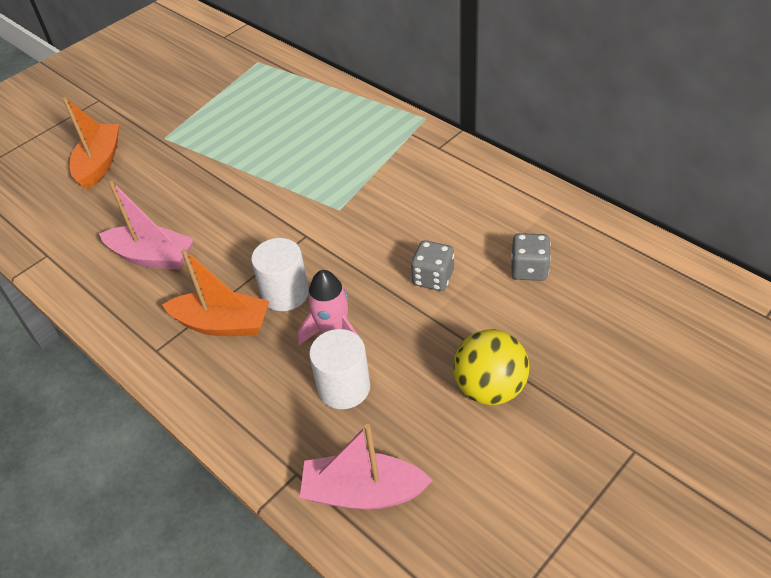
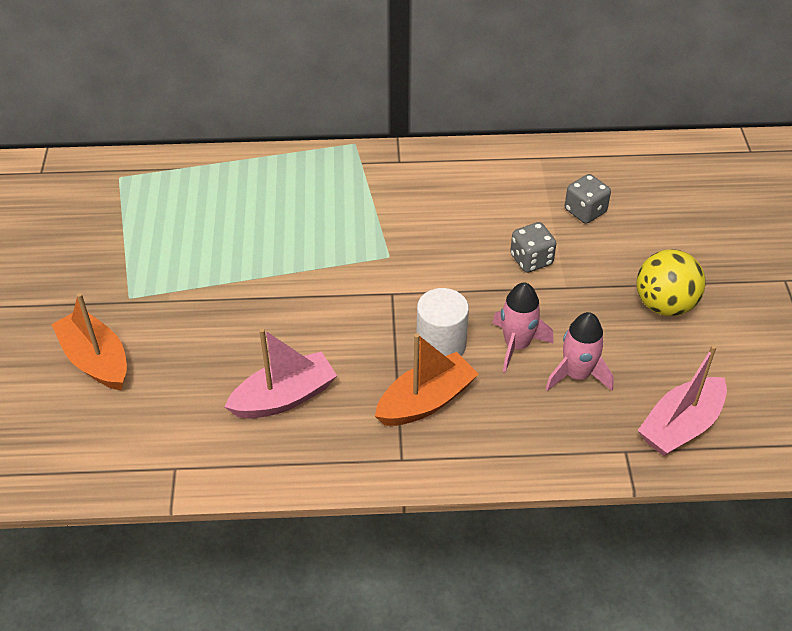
camera: 50 degrees left, 0 degrees up
white cylinder [309,329,370,409] -> pink rocket [546,312,614,391]

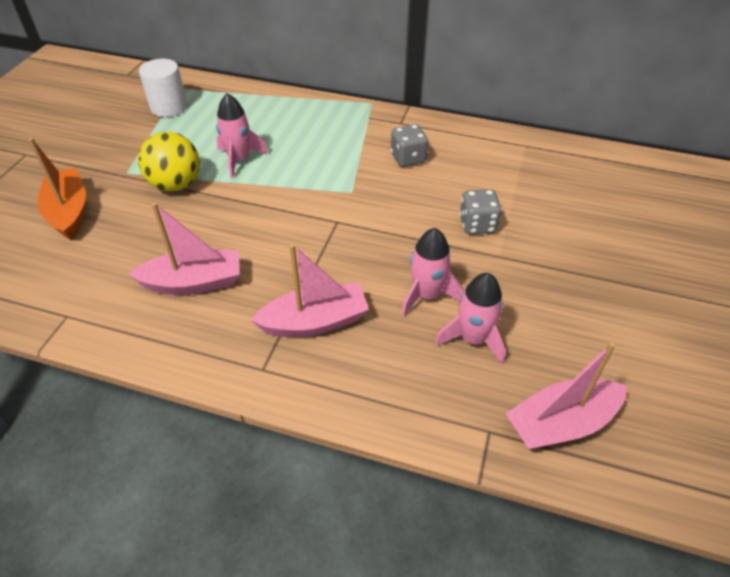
camera: 20 degrees right, 0 degrees up
orange boat [375,333,479,426] -> pink boat [251,244,369,337]
white cylinder [417,288,469,356] -> white cylinder moved to [139,59,187,117]
grey dice [565,174,611,224] -> grey dice moved to [391,124,428,167]
yellow ball [637,249,706,316] -> yellow ball moved to [138,132,200,192]
none -> pink rocket [216,93,269,179]

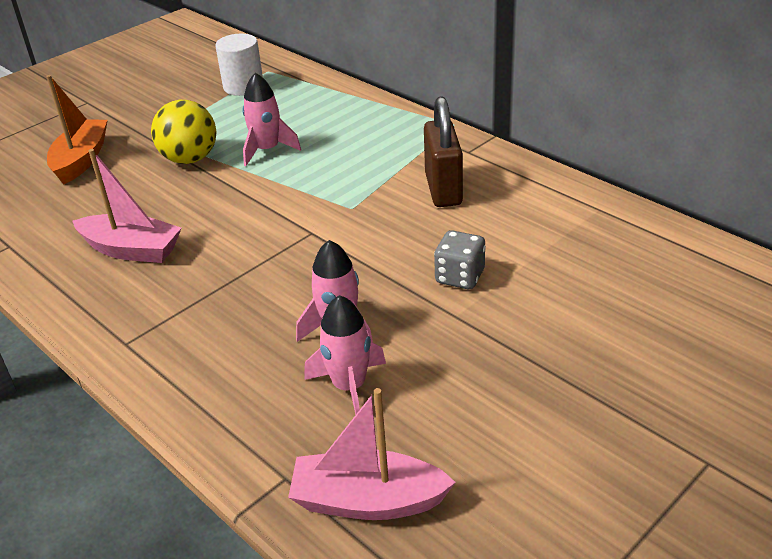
camera: 30 degrees right, 10 degrees down
pink boat [251,244,369,337] -> none
grey dice [391,124,428,167] -> brown padlock [424,96,463,207]

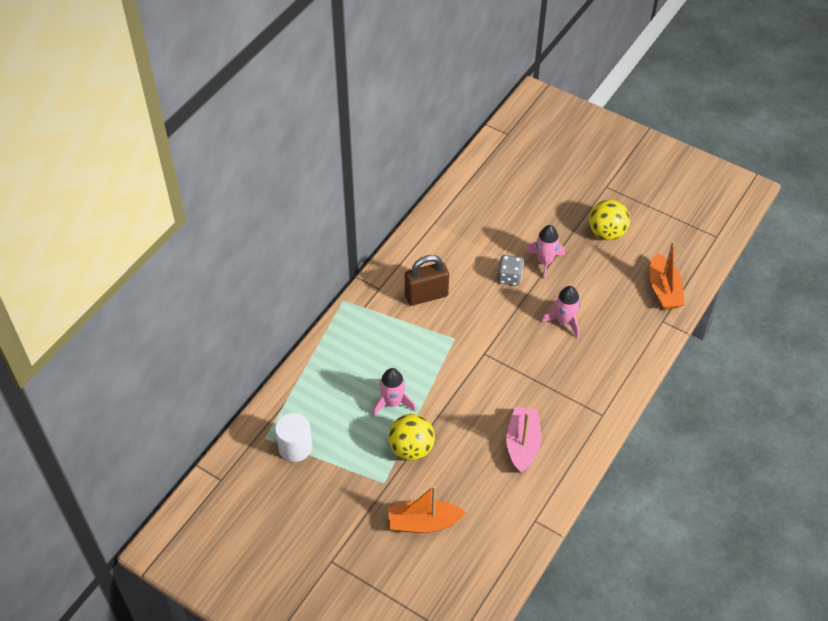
camera: 105 degrees left, 15 degrees up
pink boat [288,388,456,520] -> orange boat [649,241,685,310]
pink rocket [304,295,386,415] -> pink rocket moved to [526,225,565,279]
none -> yellow ball [589,200,630,240]

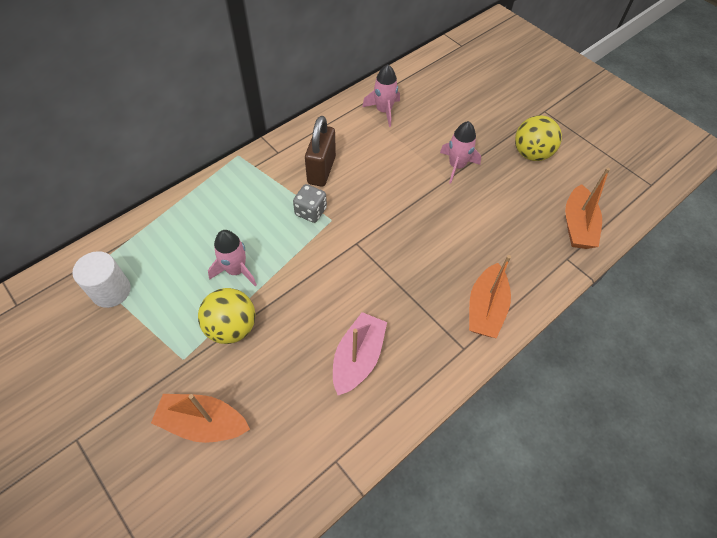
camera: 15 degrees right, 5 degrees up
brown padlock [405,255,449,306] -> brown padlock turned 75 degrees counterclockwise [305,116,336,187]
grey dice [498,255,524,286] -> grey dice moved to [293,184,327,223]
pink rocket [541,286,581,338] -> pink rocket moved to [362,64,400,127]
none -> orange boat [469,255,511,338]

